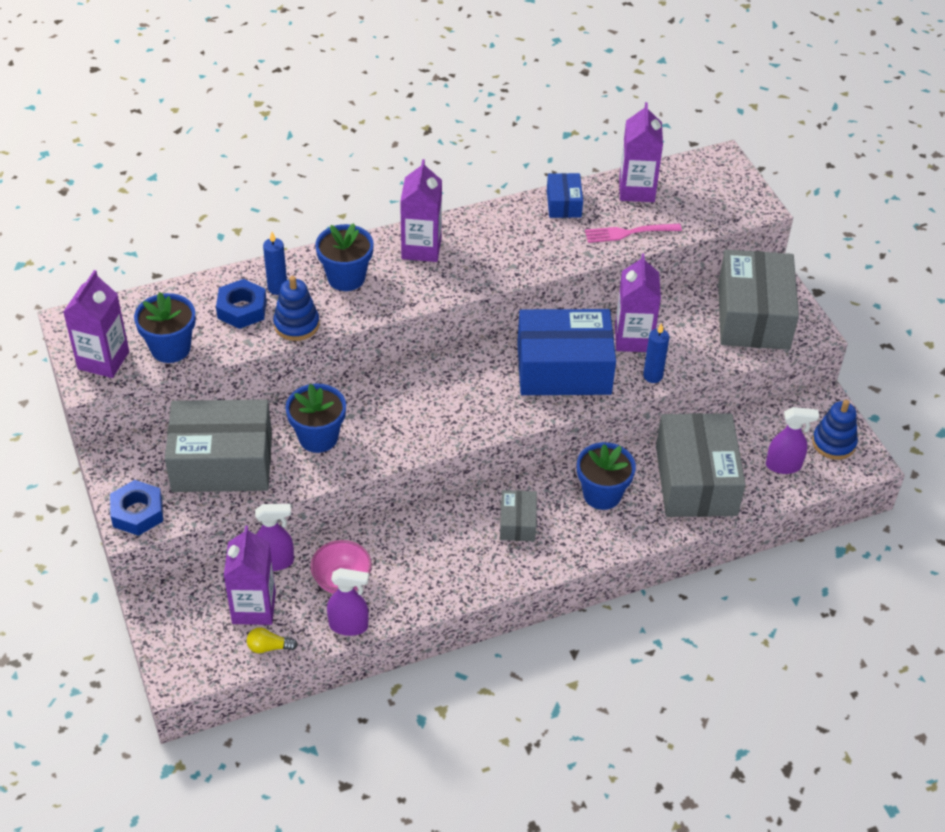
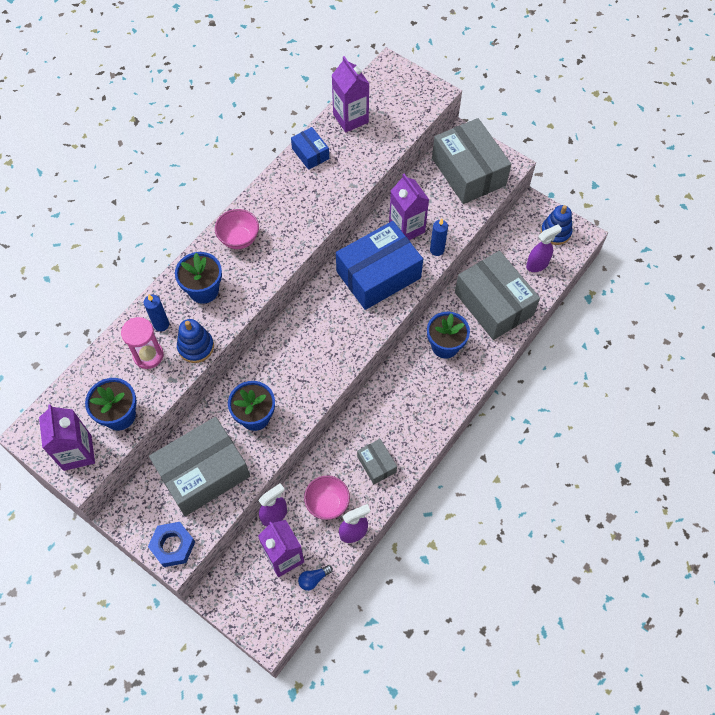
camera: 30 degrees left, 15 degrees up
blue nut [216,279,267,329] -> pink hourglass [121,317,164,369]
yellow light bulb [247,627,298,653] -> blue light bulb [298,565,333,591]
purple carton [400,159,442,262] -> pink bowl [215,209,259,249]
grey box [500,490,537,541] -> grey box moved to [357,439,397,484]
pink fork [585,224,682,243] -> none

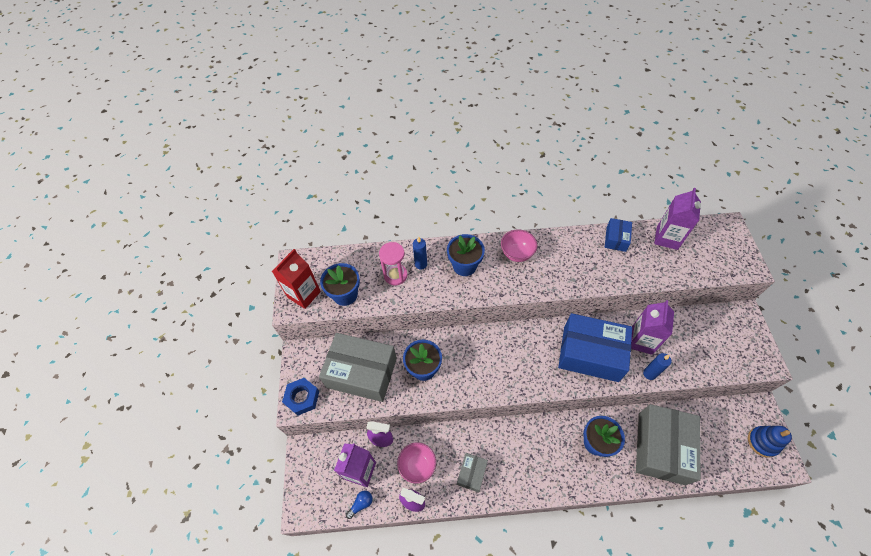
camera: 50 degrees right, 5 degrees down
purple carton [39,404,95,471] -> red carton [272,249,321,309]
blue stacking toy [177,319,214,363] -> none
blue light bulb [298,565,333,591] -> blue light bulb turned 120 degrees clockwise [346,490,373,519]
grey box [432,118,511,204] -> none
purple spray bottle [526,224,562,272] -> none

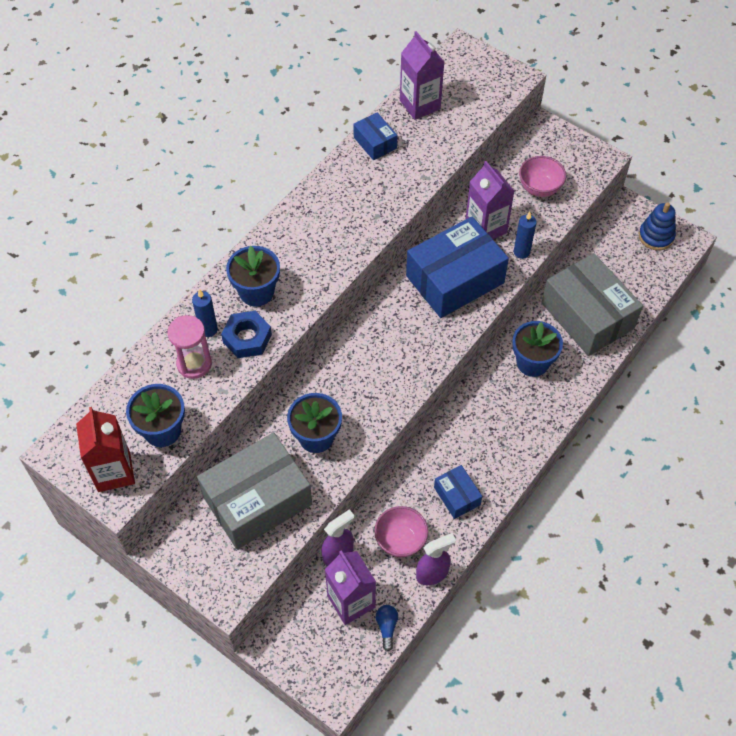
camera: 50 degrees left, 0 degrees up
blue nut [282,378,319,415] -> blue nut moved to [221,311,272,358]
grey box [457,453,488,493] -> blue box [434,465,482,519]
pink bowl [501,229,538,262] -> pink bowl moved to [519,156,566,197]

